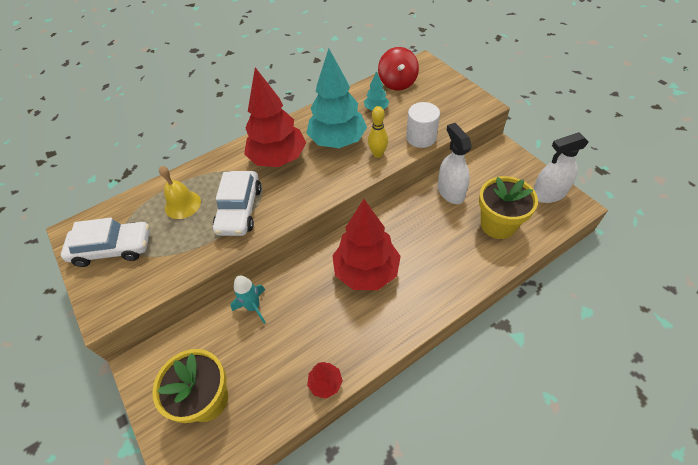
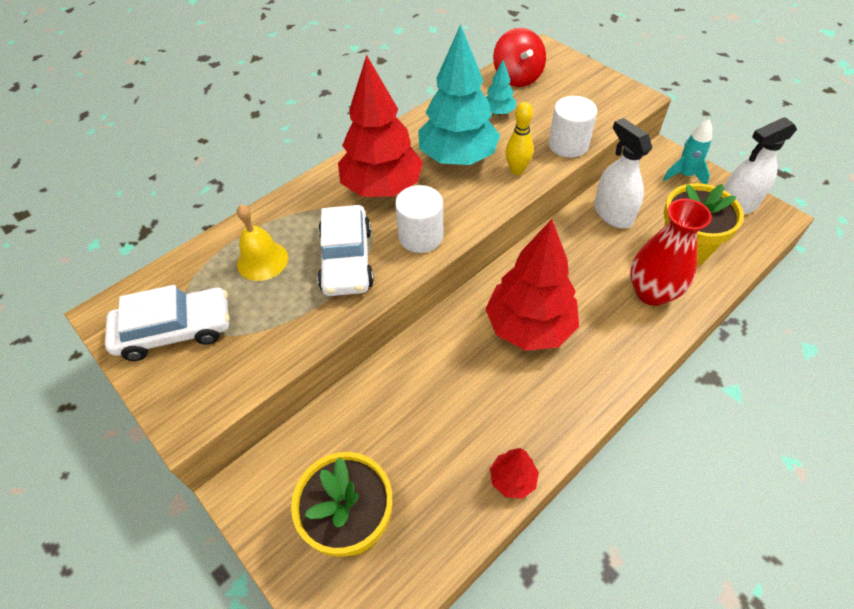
camera: 10 degrees left, 0 degrees up
turquoise rocket [230,275,266,324] -> turquoise rocket moved to [663,119,712,184]
none -> white cylinder [395,185,443,253]
none -> red vase [630,199,712,306]

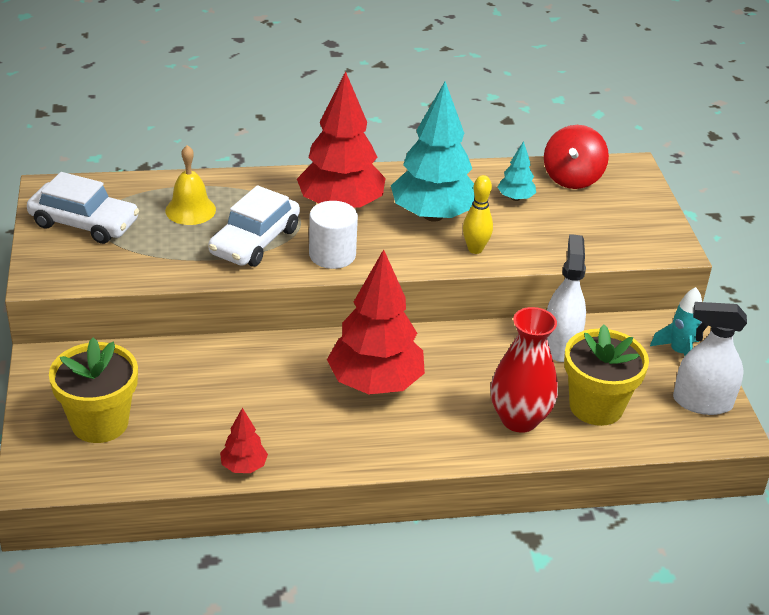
camera: 30 degrees right, 15 degrees down
white cylinder [548,96,597,158] -> none

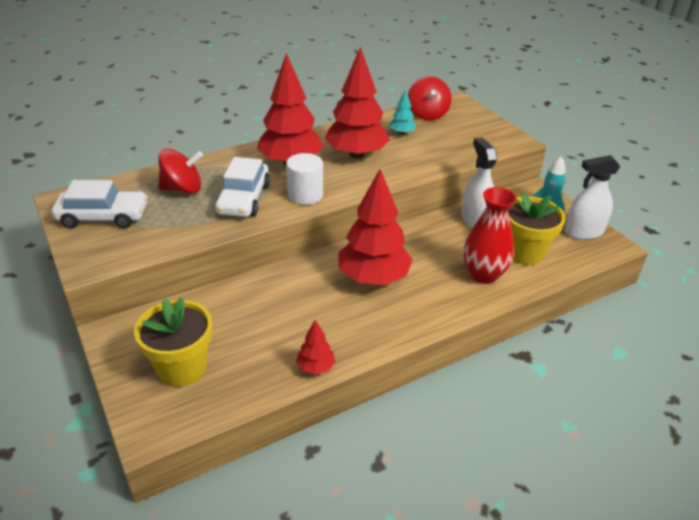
camera: 20 degrees left, 0 degrees up
yellow bell [165,145,216,225] -> red spinning top [158,149,203,194]
turquoise tree [391,81,475,222] -> red tree [325,47,390,159]
yellow bowling pin [463,175,493,254] -> none

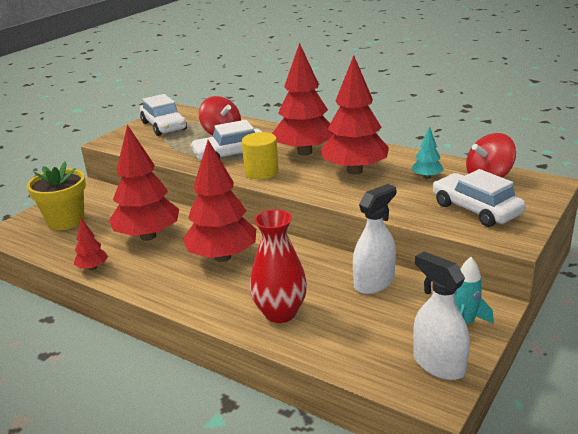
camera: 65 degrees right, 10 degrees down
white cylinder [286,153,323,205] -> yellow cylinder [242,132,279,180]
yellow flower pot [508,193,566,265] -> none
none -> red tree [109,124,179,241]
none -> white car [433,169,526,227]

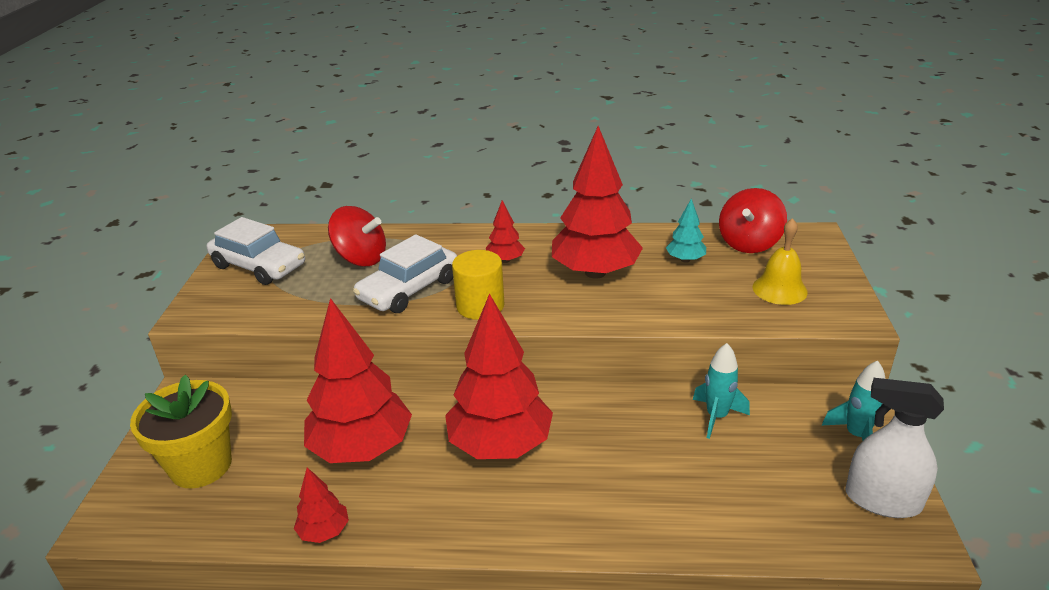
camera: 30 degrees left, 5 degrees up
red vase [250,209,307,323] -> none
red tree [272,43,334,155] -> red tree [486,200,525,263], size x0.45
white spray bottle [353,184,396,294] -> turquoise rocket [693,343,750,439]
white car [433,169,526,227] -> yellow bell [753,218,808,305]

